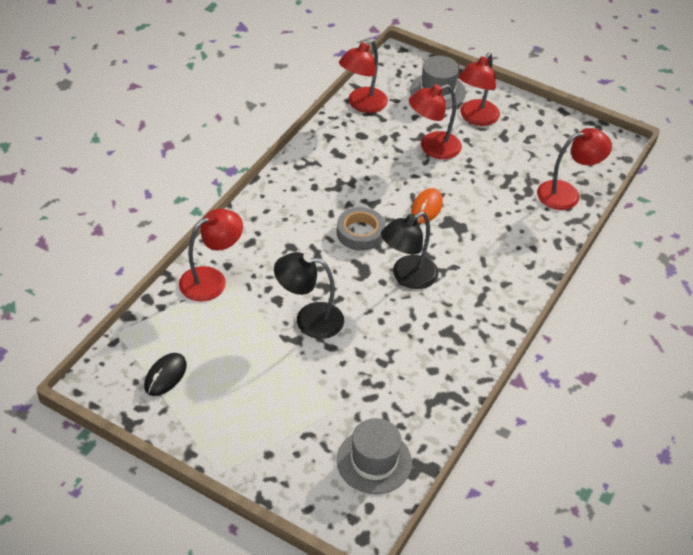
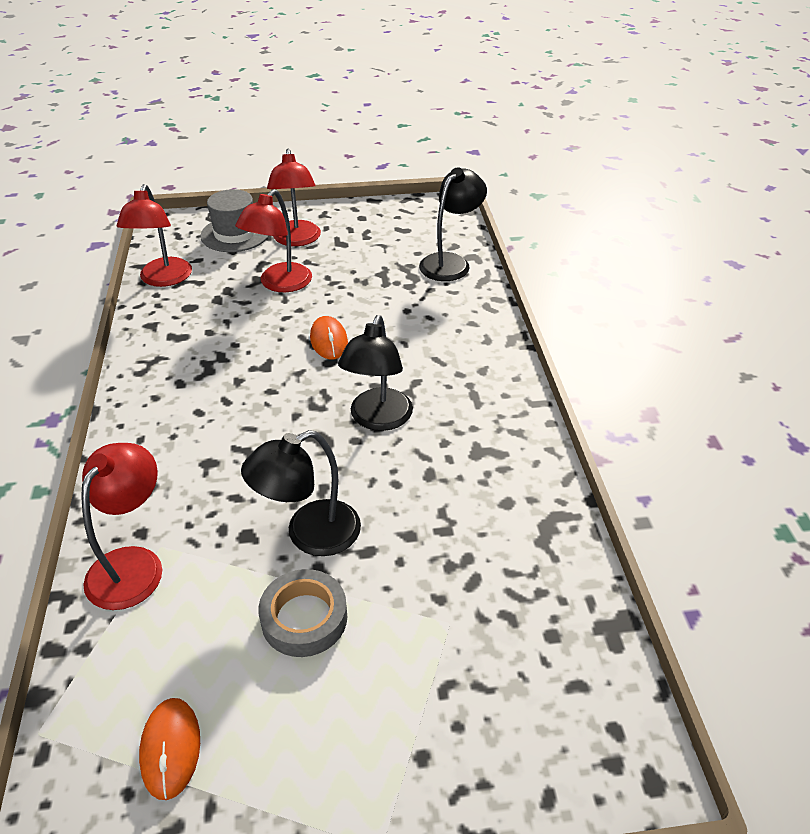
camera: 35 degrees left, 5 degrees down
black mouse [144,353,187,396] -> orange mouse [139,698,200,800]
grey tape [337,207,385,251] -> grey tape moved to [258,569,347,657]
grey hat [337,418,412,494] -> none
red lamp [537,128,612,210] -> black lamp [419,167,487,281]

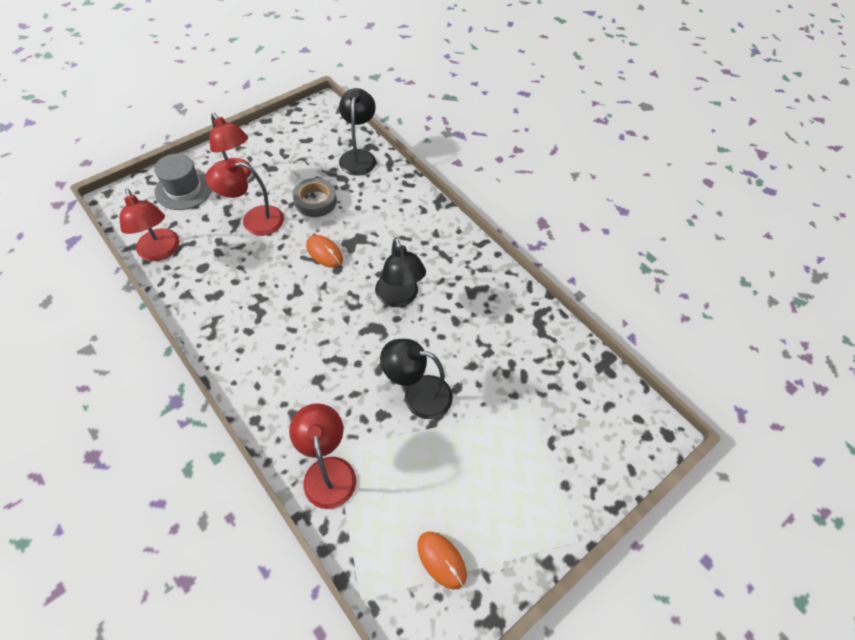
camera: 35 degrees left, 15 degrees up
red lamp [235,189,312,292] -> red lamp turned 90 degrees clockwise [205,159,284,236]
black lamp [241,430,361,556] -> black lamp turned 75 degrees clockwise [380,339,453,419]
grey tape [258,569,347,657] -> grey tape moved to [293,178,337,217]

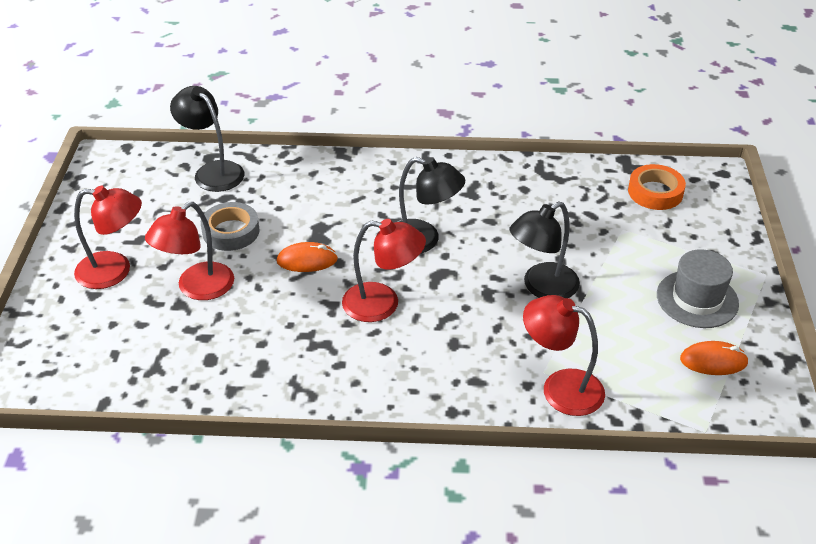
camera: 45 degrees left, 15 degrees down
red lamp [120,189,180,261] -> red lamp moved to [342,219,426,322]
grey hat [154,154,212,210] -> grey hat moved to [657,249,739,328]
none -> orange tape [628,164,686,210]

